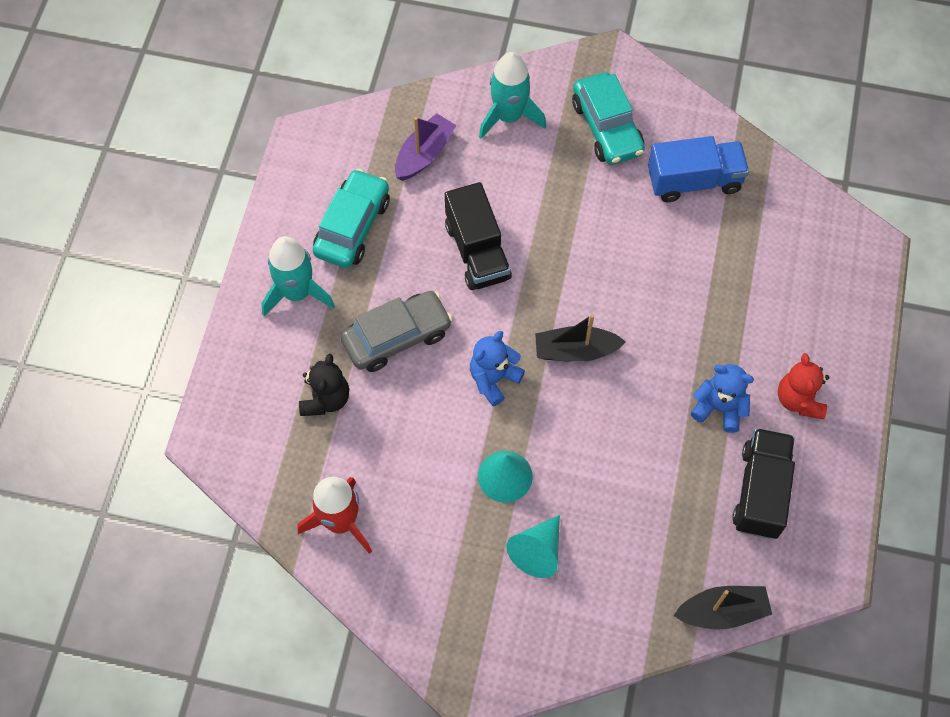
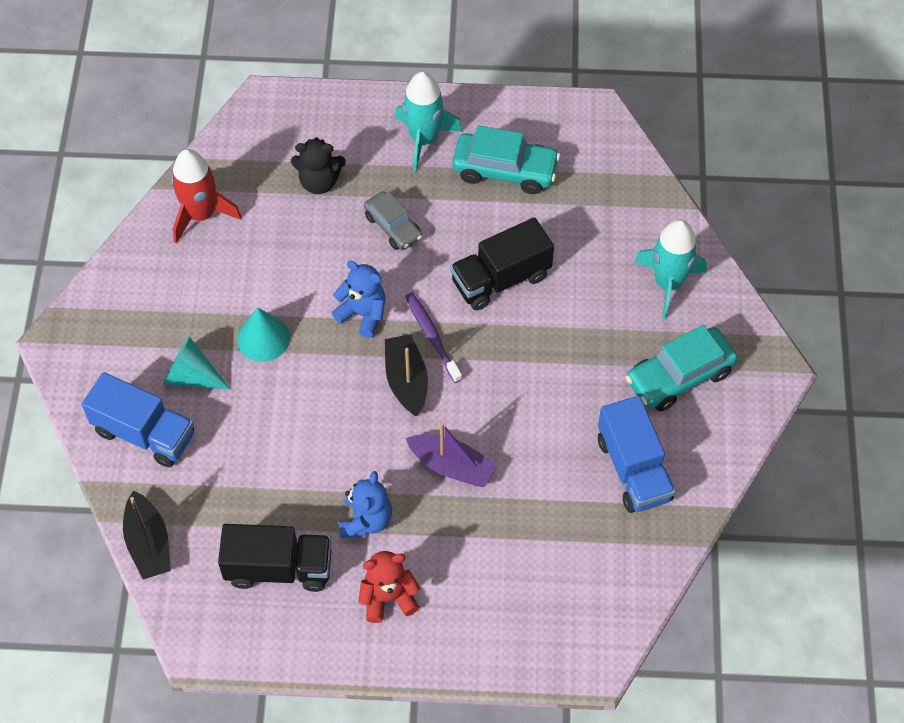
camera: 80 degrees right, 5 degrees down
grey car [340,291,452,372] -> grey car [364,191,422,250], size x0.65
purple boat [395,113,456,181] -> purple boat moved to [406,423,496,487]
none -> blue truck [82,372,194,467]
none -> purple toothbrush [405,293,462,383]

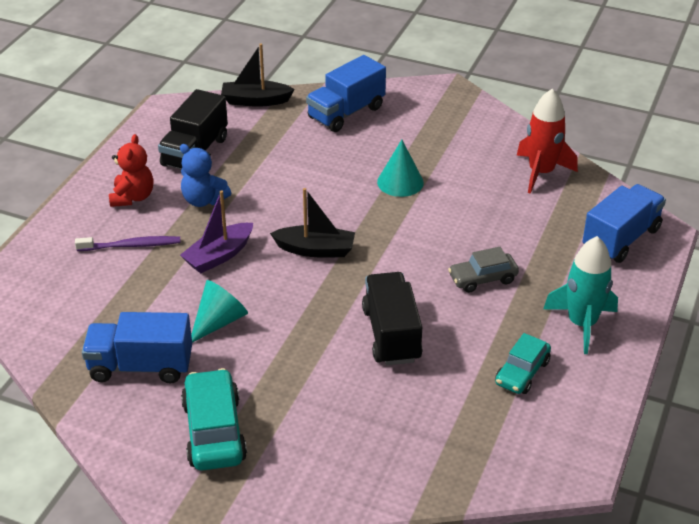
camera: 110 degrees right, 20 degrees down
turquoise cone [163,337,230,389] -> turquoise cone moved to [191,280,248,343]
black teddy bear [291,137,346,194] -> none
blue teddy bear [332,261,386,338] -> none
purple toothbrush [405,293,462,383] -> purple toothbrush moved to [75,236,180,251]
turquoise car [452,126,560,194] -> turquoise car [495,333,551,394], size x0.65
turquoise rocket [634,220,707,319] -> none
none -> blue truck [583,184,666,263]

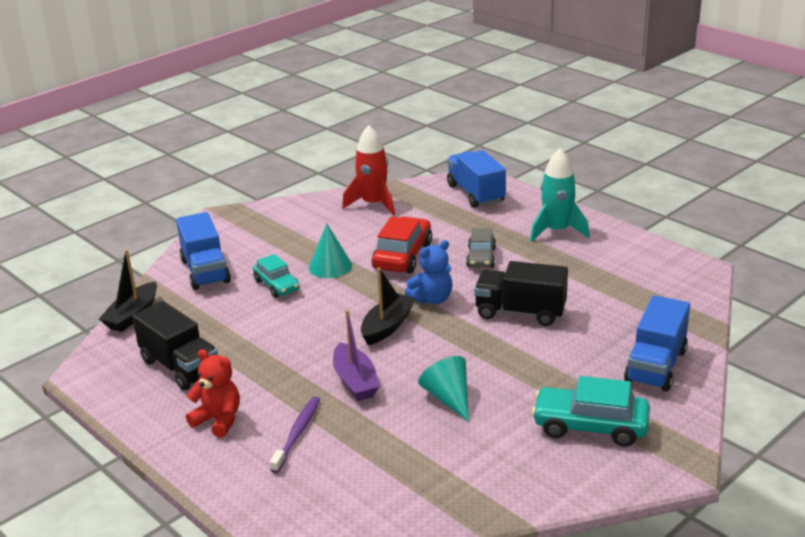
camera: 65 degrees left, 10 degrees down
blue truck [82,312,192,384] -> blue truck moved to [624,295,690,392]
blue teddy bear [180,144,231,207] -> blue teddy bear moved to [405,240,452,304]
turquoise car [495,333,551,394] -> turquoise car moved to [253,254,300,298]
none -> red car [372,216,432,274]

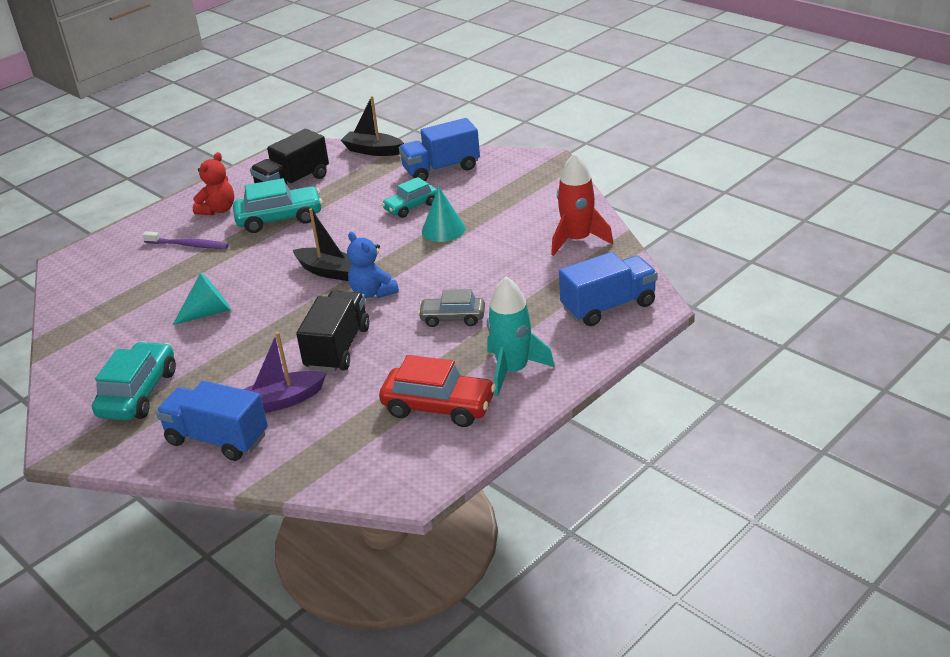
camera: 90 degrees right, 5 degrees up
purple boat [333,310,380,401] -> purple boat moved to [243,332,326,413]
red car [372,216,432,274] -> red car moved to [379,355,496,427]
none -> turquoise car [233,178,322,233]

